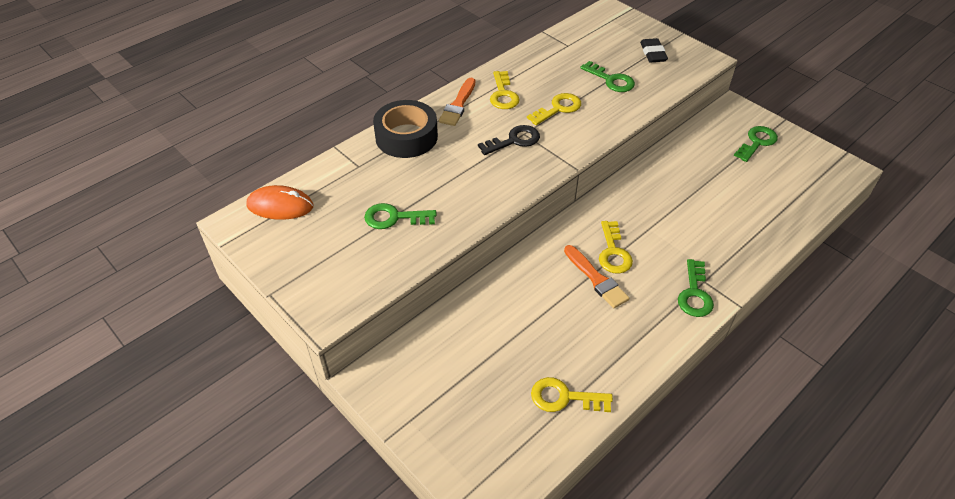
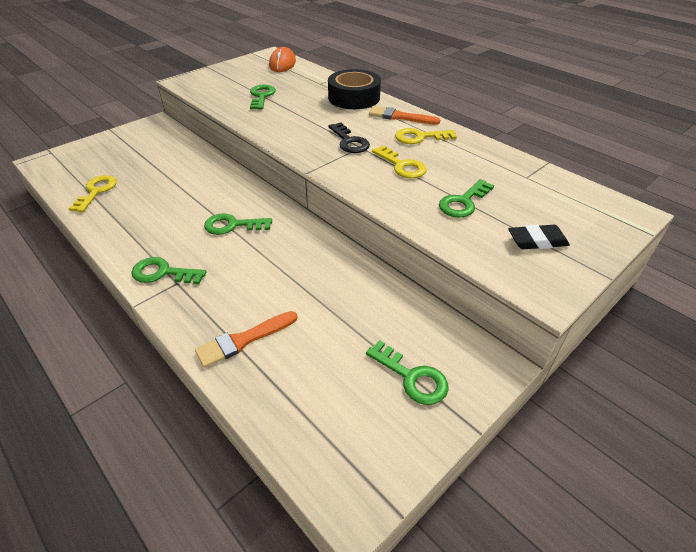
camera: 90 degrees right, 5 degrees down
orange brush [564,245,629,308] -> orange brush moved to [195,311,298,368]
yellow key [599,221,633,274] -> green key [204,213,272,235]

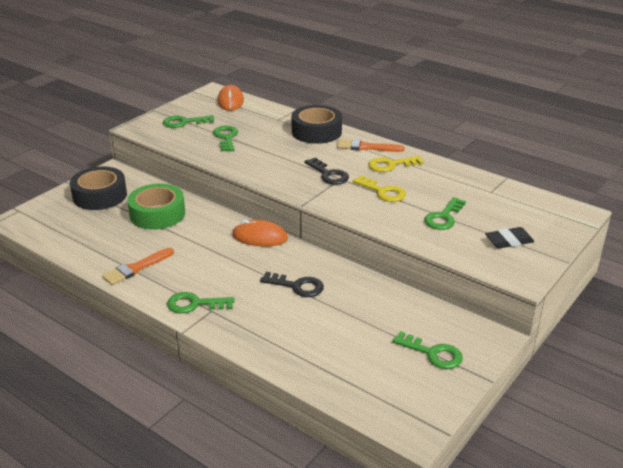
camera: 10 degrees left, 10 degrees down
yellow key [68,175,117,212] -> none
orange brush [195,311,298,368] -> orange brush moved to [102,248,174,285]
green key [204,213,272,235] -> green key moved to [163,115,214,128]
none -> black tape [70,167,127,210]
none -> green tape [127,184,185,230]
none -> orange mouse [232,220,288,247]
none -> black key [260,272,324,297]

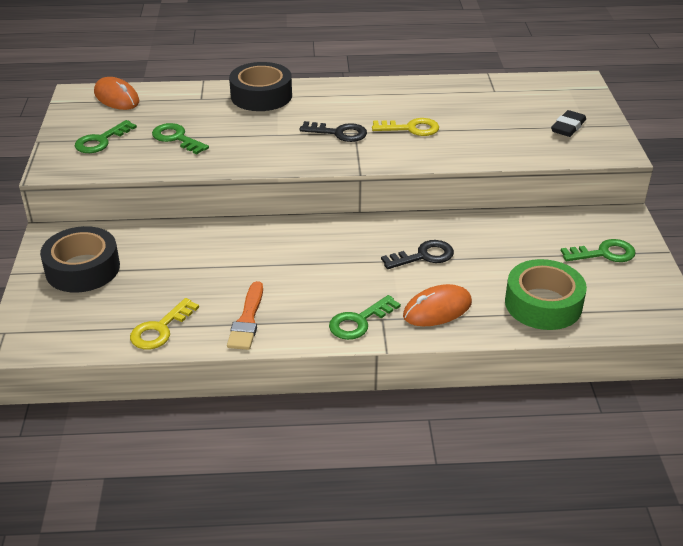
camera: 40 degrees left, 5 degrees up
green tape [127,184,185,230] -> green tape moved to [505,259,587,330]
orange mouse [232,220,288,247] -> orange mouse moved to [403,284,472,326]
orange brush [337,139,405,152] -> none
yellow key [368,156,424,172] -> yellow key moved to [130,298,199,349]
green key [424,197,466,230] -> none

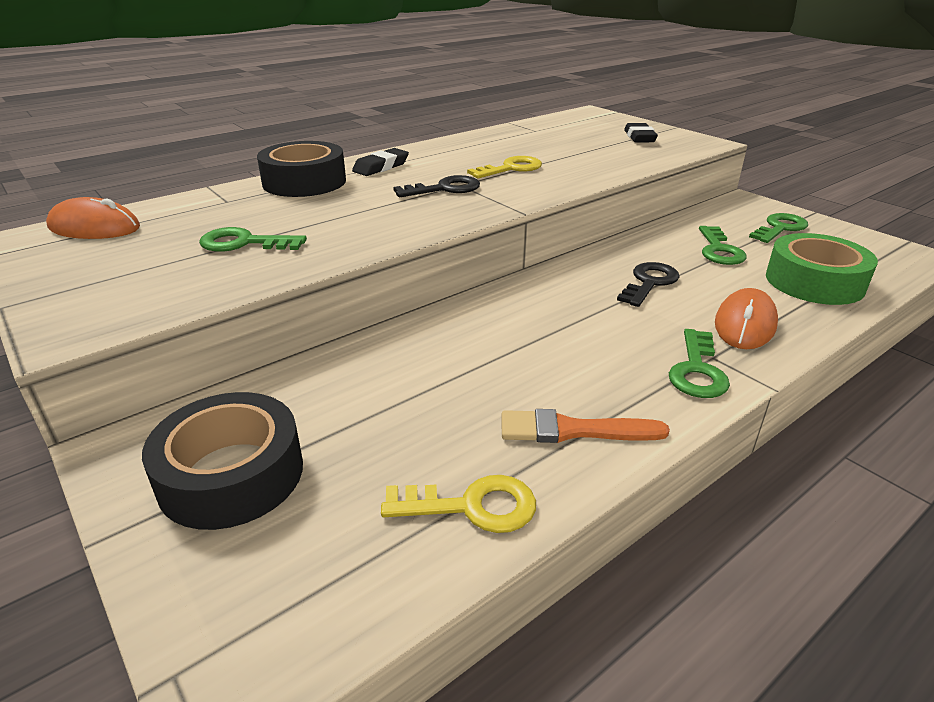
camera: 35 degrees left, 5 degrees down
green key [75,120,137,153] -> green key moved to [699,226,747,265]
yellow key [130,298,199,349] -> yellow key turned 90 degrees counterclockwise [381,475,536,533]
orange brush [227,281,263,350] -> orange brush turned 120 degrees clockwise [501,409,670,443]
none -> black eraser [352,148,409,176]

